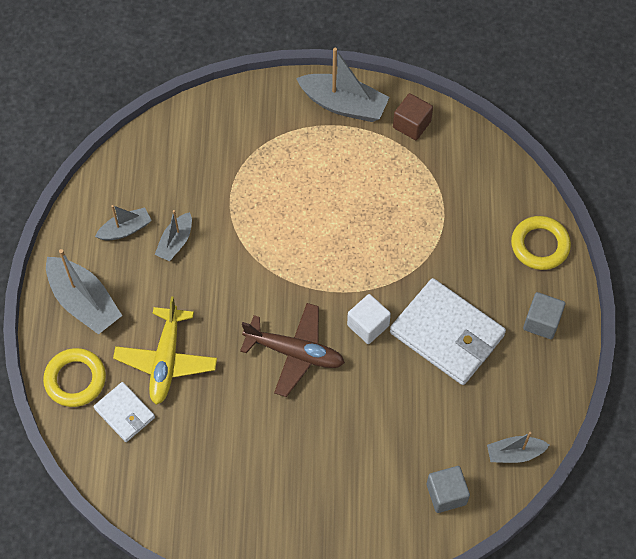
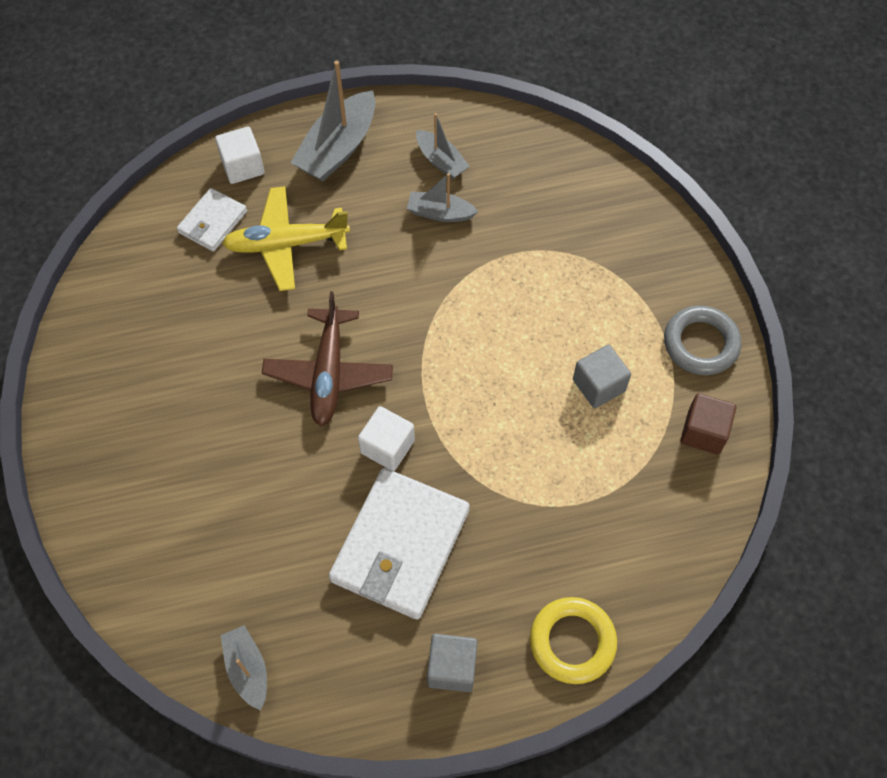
camera: 75 degrees right, 0 degrees up
yellow ring [43,348,106,407] -> white cube [215,127,264,184]
grey boat [296,48,390,122] -> grey ring [664,306,741,375]
grey cube [427,466,470,513] -> grey cube moved to [573,345,631,408]

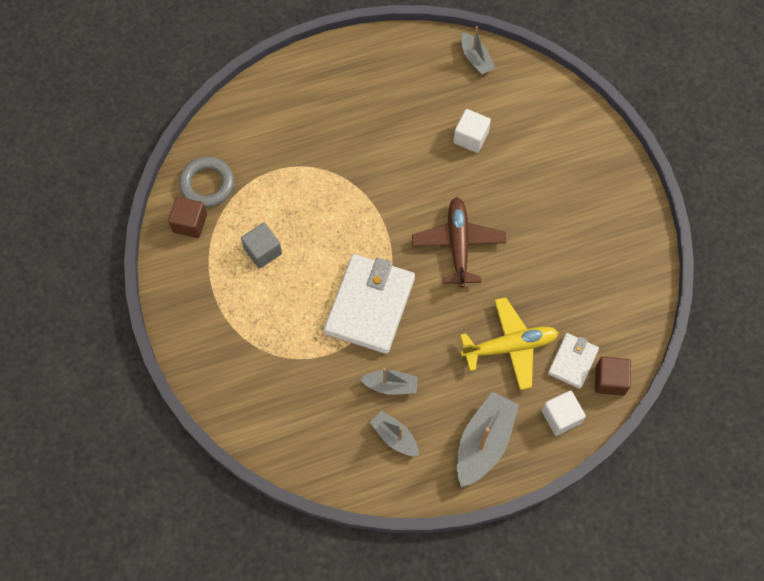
camera: 175 degrees right, 5 degrees up
white wallet [329,468,470,620] -> white wallet moved to [324,254,415,354]
white cube [358,406,415,471] -> white cube moved to [453,109,491,153]
grey cube [427,634,478,692] -> none
yellow ring [530,597,617,684] -> none
grey ring [664,306,741,375] -> grey ring moved to [179,157,234,208]
none -> brown cube [595,357,631,396]

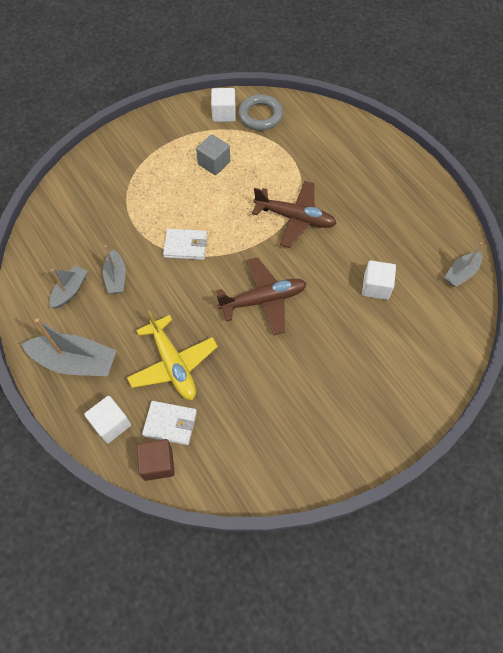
camera: 75 degrees right, 5 degrees down
brown cube [168,197,207,238] -> white cube [211,88,236,122]
white wallet [324,254,415,354] -> white wallet [163,229,207,260], size x0.53
none -> brown plane [252,181,337,248]

